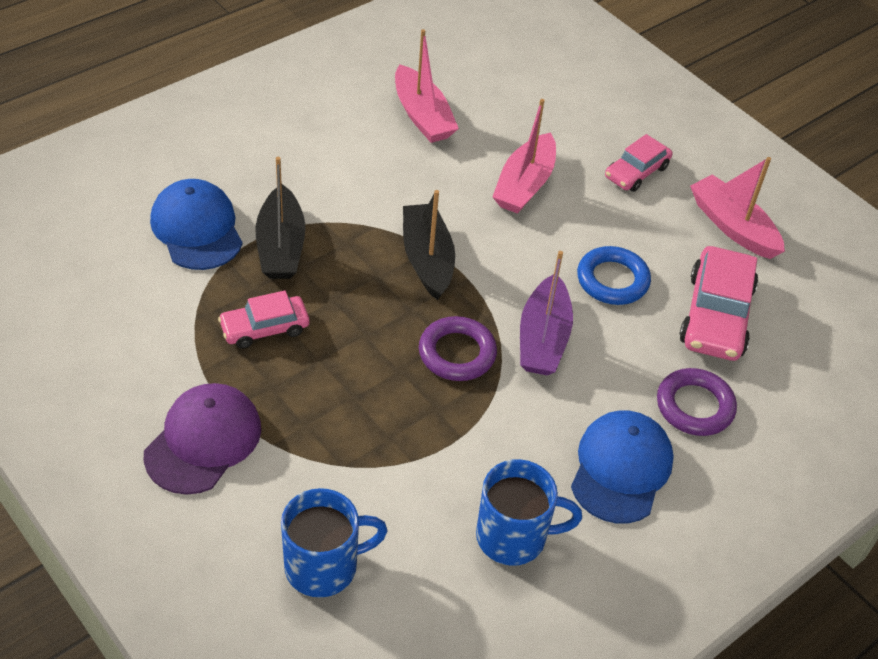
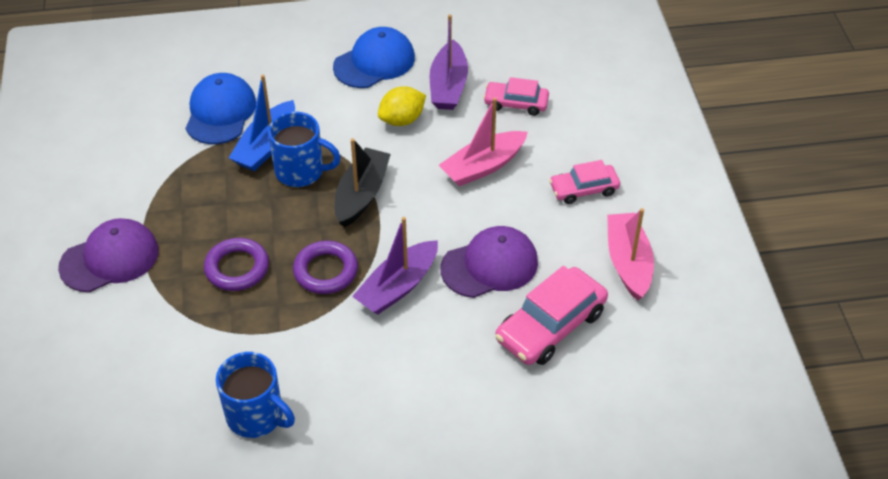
camera: 35 degrees right, 0 degrees up
pink car [218,291,309,349] -> pink car moved to [483,77,549,116]
black boat [256,157,306,279] -> blue boat [229,75,295,171]
blue mug [281,488,388,598] -> blue mug moved to [268,112,341,187]
pink boat [395,29,459,143] -> purple boat [429,14,468,110]
blue cap [571,410,674,523] -> blue cap moved to [333,27,415,88]
blue ring [577,246,651,305] -> purple cap [441,226,538,298]
purple ring [657,368,737,436] -> purple ring moved to [204,238,269,291]
none -> yellow lemon [378,86,426,126]

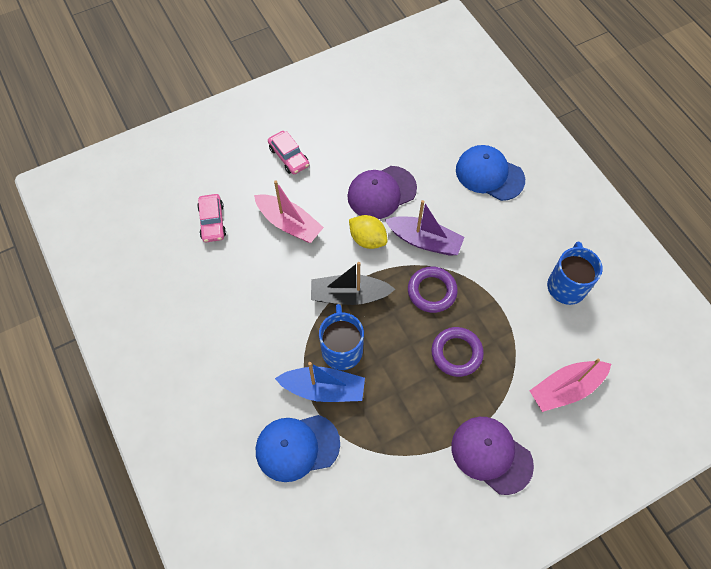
camera: 110 degrees left, 15 degrees up
blue cap [333,27,415,88] -> blue cap moved to [456,145,525,201]
yellow lemon [378,86,426,126] -> yellow lemon moved to [349,215,387,249]
purple boat [429,14,468,110] -> none
purple cap [441,226,538,298] -> purple cap turned 75 degrees counterclockwise [347,166,417,219]
pink car [495,266,608,365] -> none
pink boat [607,208,654,301] -> pink boat moved to [529,358,611,412]

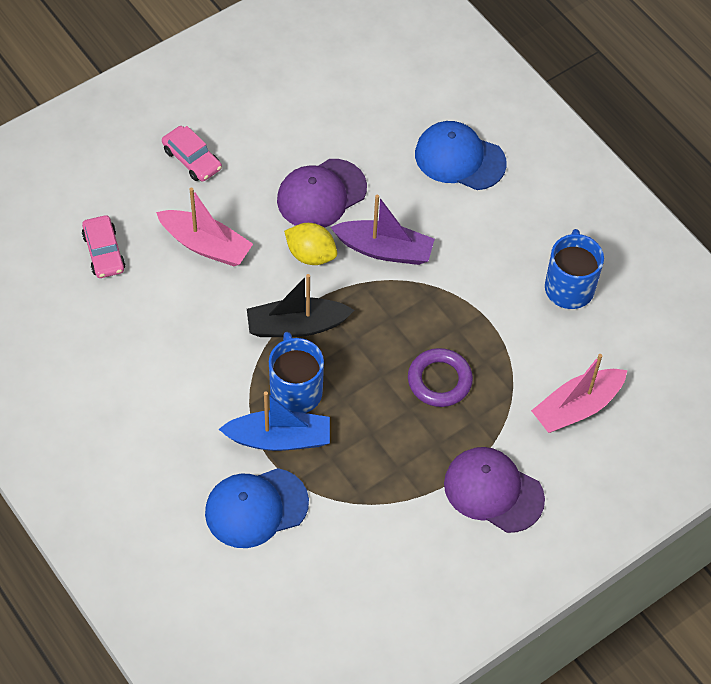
camera: 10 degrees left, 5 degrees down
purple ring [408,266,458,313] -> none

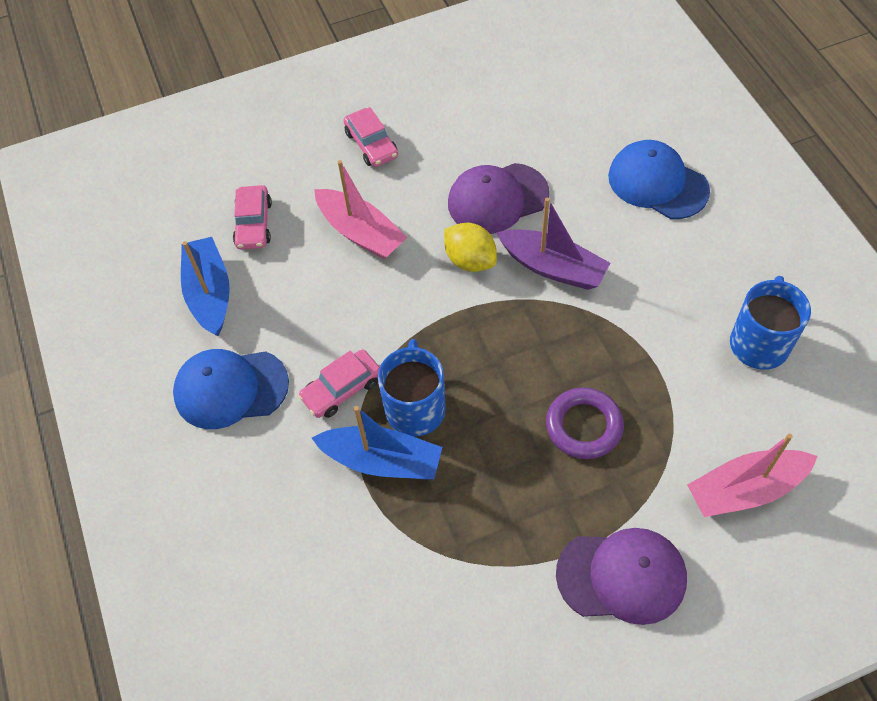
camera: 20 degrees right, 0 degrees up
blue cap [205,468,309,548] -> blue cap moved to [173,349,289,429]
black boat [247,274,354,337] -> none
purple cap [444,447,545,533] -> purple cap turned 135 degrees clockwise [556,528,687,625]
none -> blue boat [181,237,230,336]
none -> pink car [298,349,380,418]

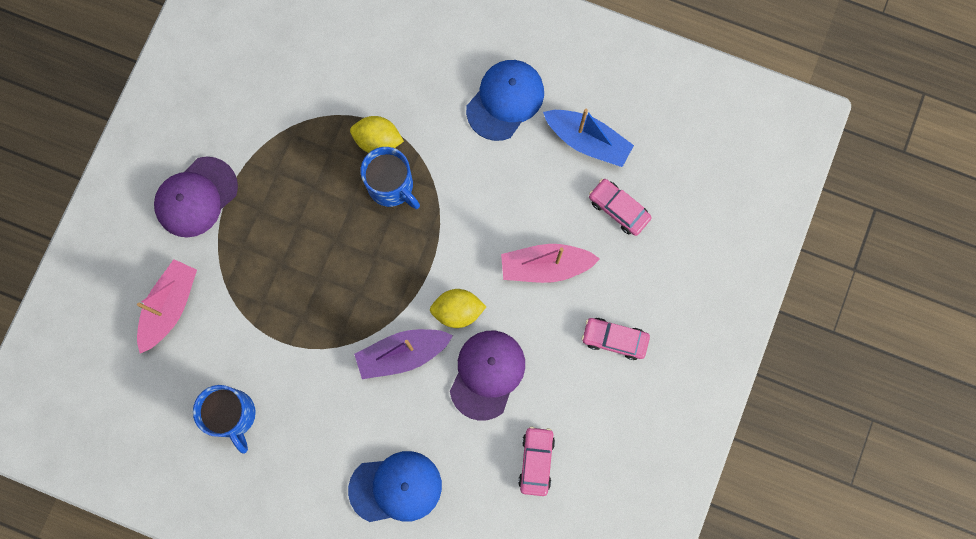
camera: 130 degrees right, 20 degrees up
pink car [298,349,380,418] -> pink car moved to [518,427,555,496]
blue boat [312,406,442,480] -> yellow lemon [350,116,404,153]
purple ring [546,387,624,459] -> none

